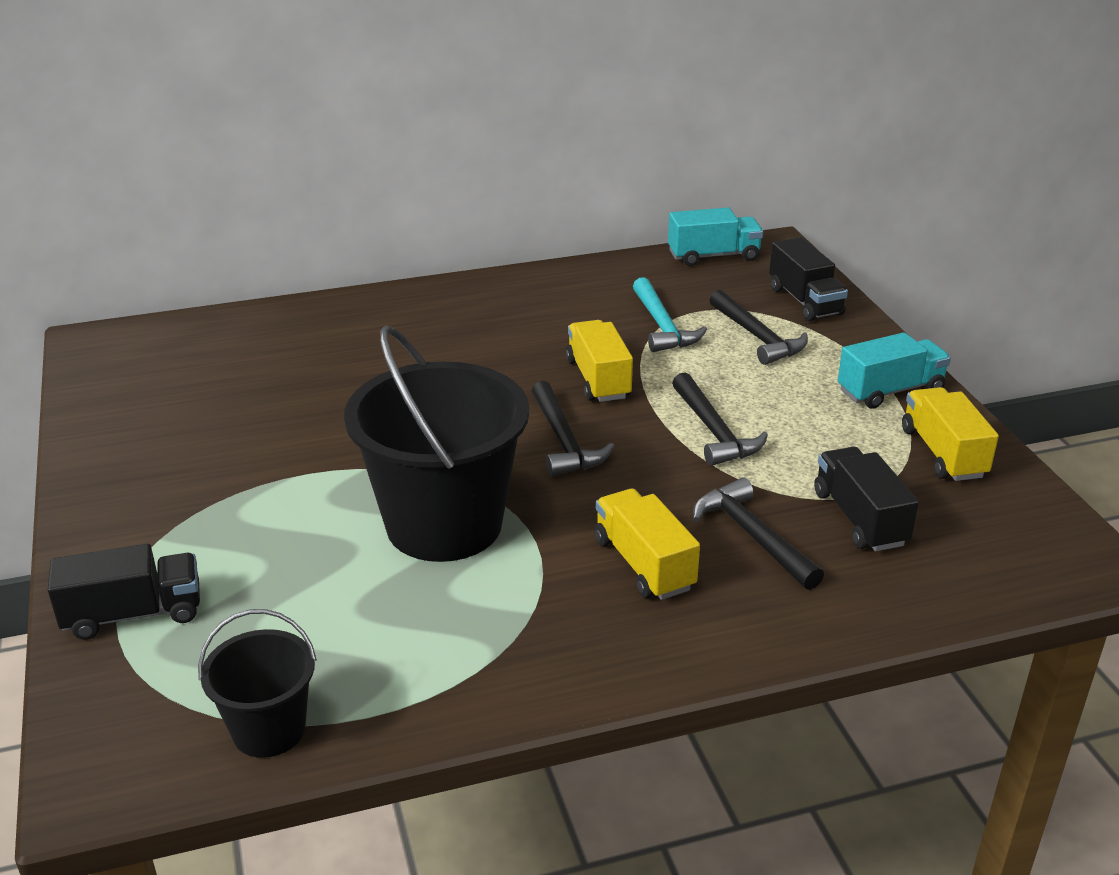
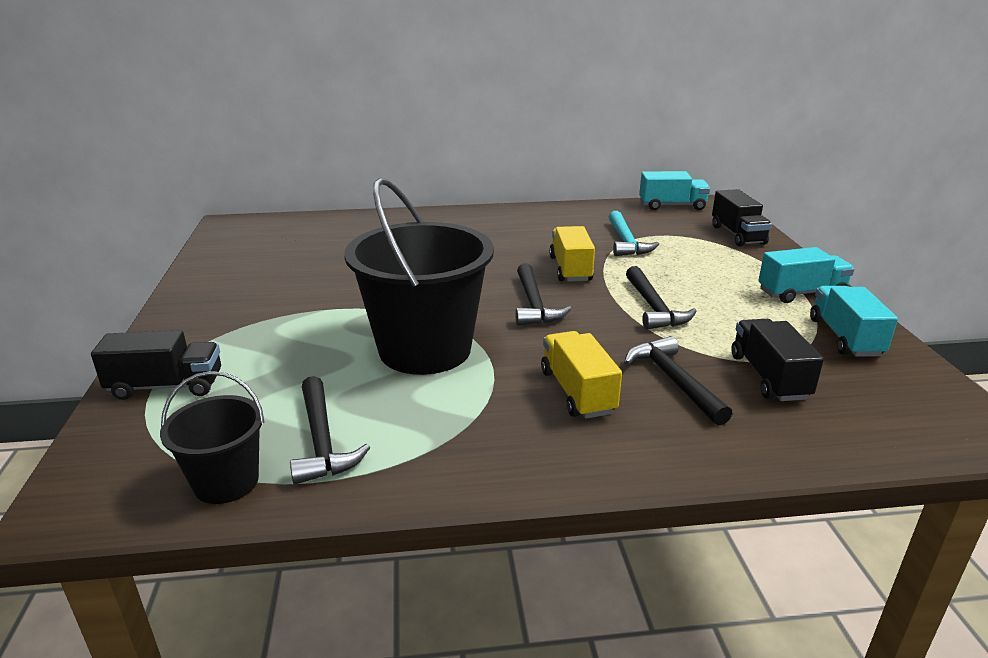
camera: 10 degrees right, 5 degrees down
black hammer [710,290,808,365] -> black hammer moved to [290,376,370,484]
yellow truck [902,387,999,481] -> turquoise truck [810,286,898,357]

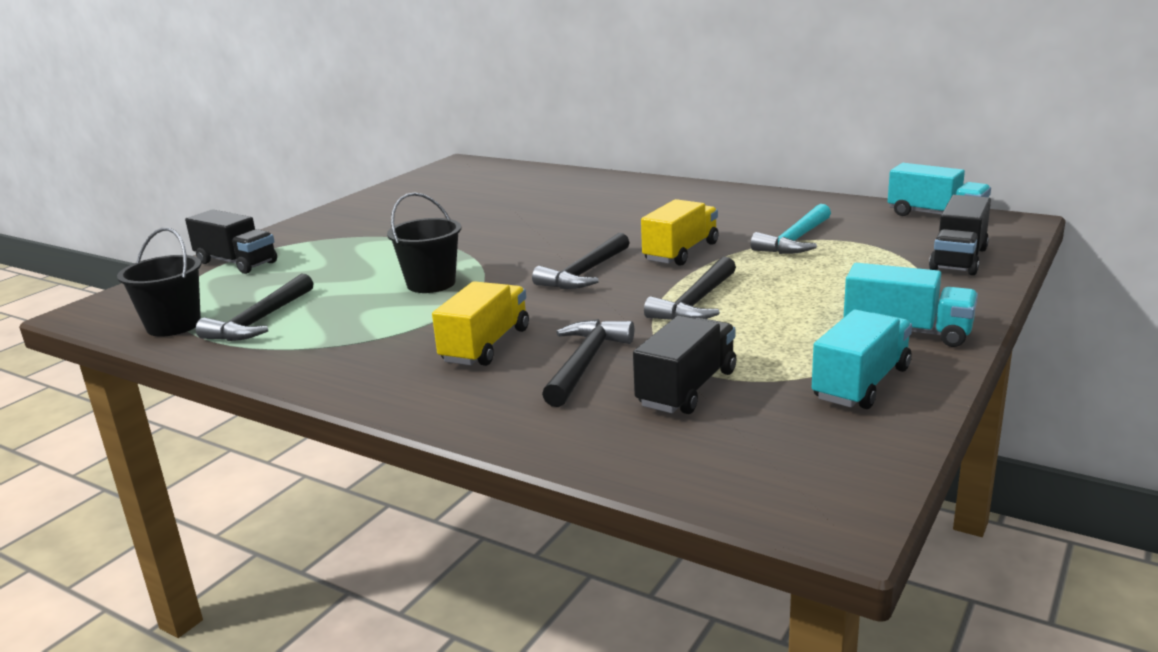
camera: 40 degrees right, 5 degrees down
black bucket [344,178,494,375] -> black bucket [387,192,461,293], size x0.51

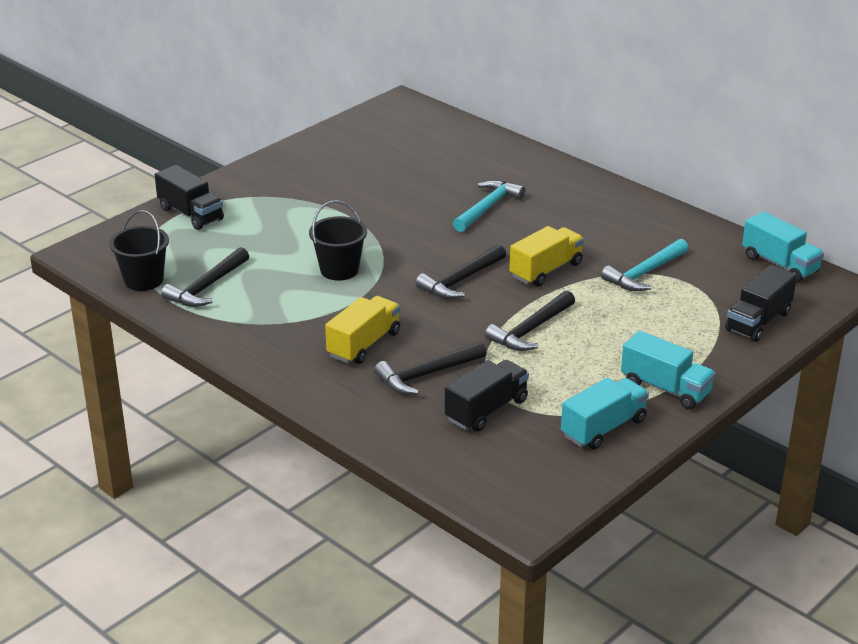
camera: 10 degrees right, 10 degrees up
black hammer [542,319,634,407] -> black hammer turned 150 degrees counterclockwise [374,341,487,395]
none -> turquoise hammer [453,180,525,232]

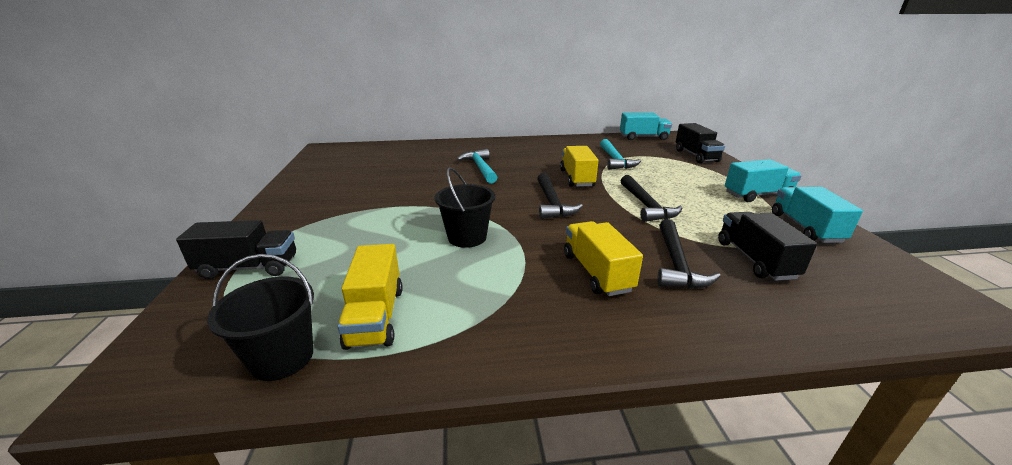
camera: 50 degrees left, 5 degrees down
black hammer [161,247,249,307] -> yellow truck [337,244,403,350]

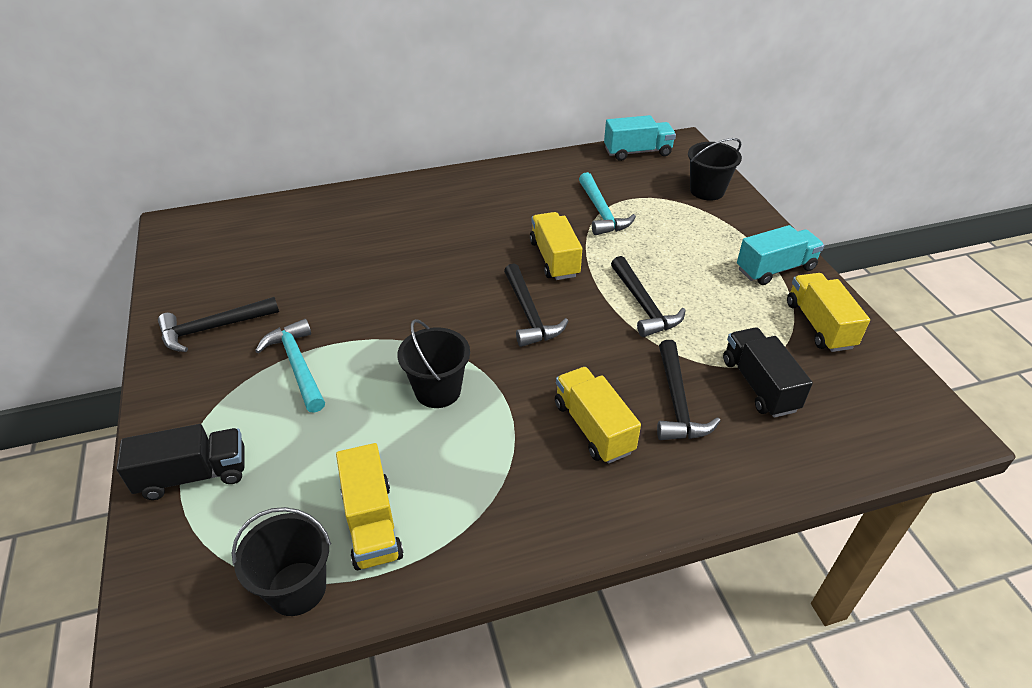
camera: 10 degrees left, 15 degrees up
turquoise hammer [457,149,498,184] -> turquoise hammer moved to [255,319,325,413]
black truck [676,123,725,163] -> black bucket [688,138,742,201]
turquoise truck [772,187,863,243] -> yellow truck [787,273,870,352]
none -> black hammer [158,297,279,352]

